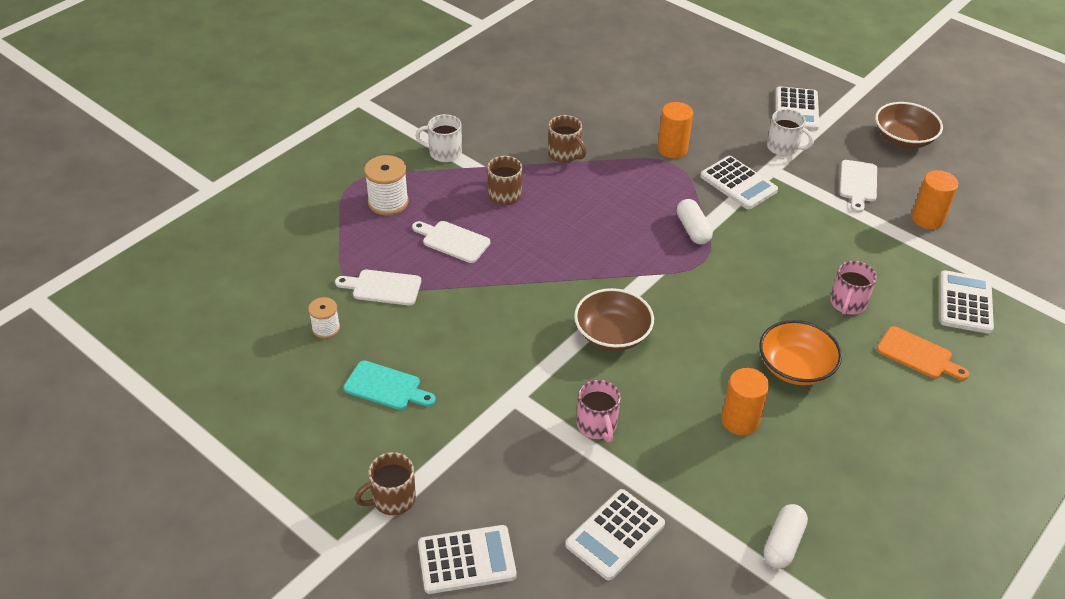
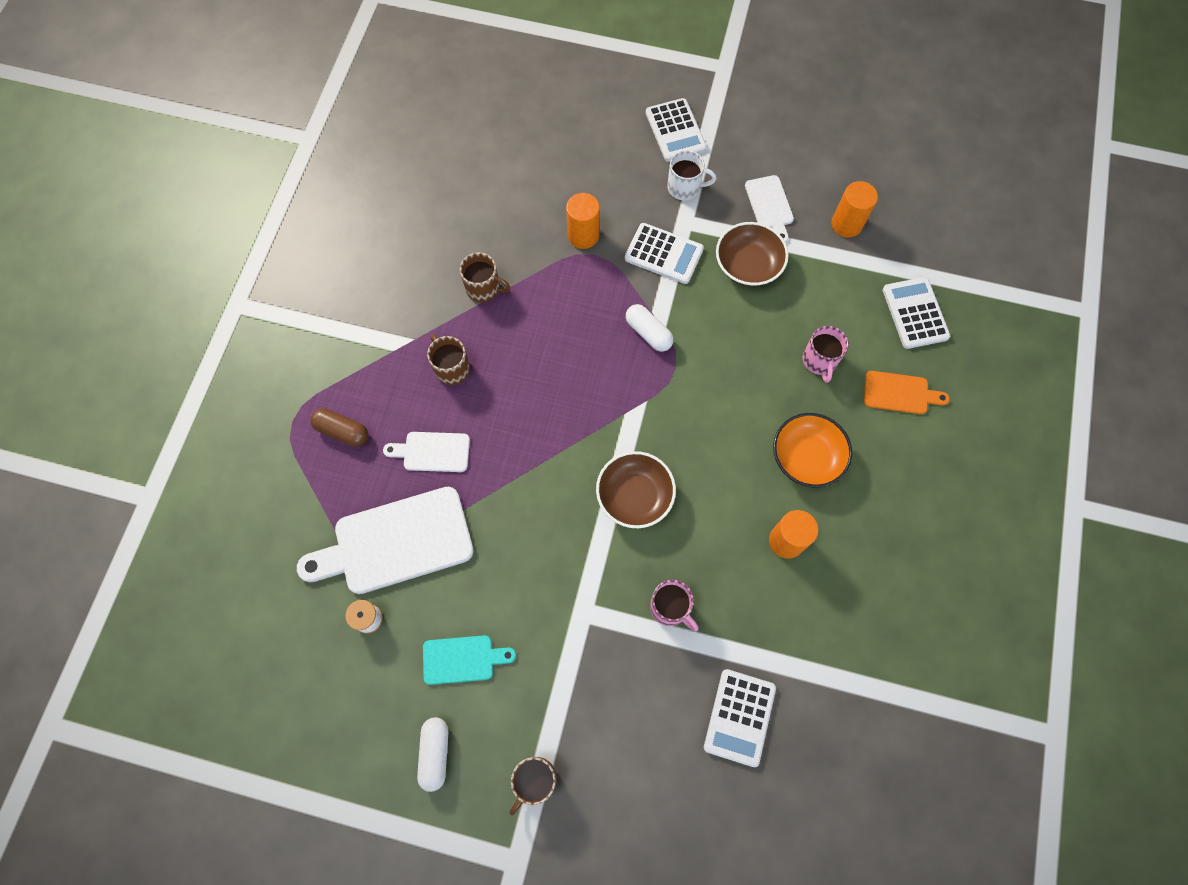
camera: 25 degrees left, 25 degrees up
white cutting board [335,270,421,305] -> white cutting board [297,487,474,594], size x1.93
white spool [364,155,409,216] -> brown capsule [310,408,368,447]
white mug [416,114,462,162] -> none
white calculator [418,525,517,594] -> none
white capsule [763,504,808,569] -> white capsule moved to [417,717,448,792]
brown bowl [875,102,943,148] -> brown bowl moved to [716,222,789,286]

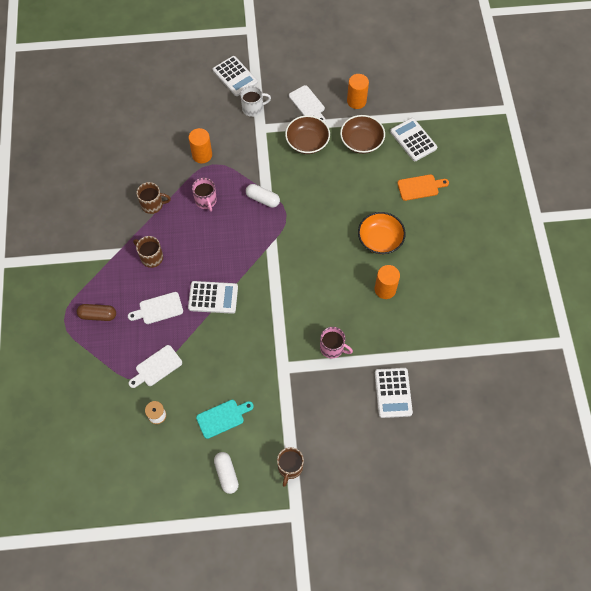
camera: 20 degrees left, 5 degrees down
white cutting board [297,487,474,594] -> white cutting board [129,345,182,388], size x0.52
brown bowl [596,451,676,528] -> brown bowl moved to [340,115,385,154]
white calculator [625,223,704,284] -> white calculator moved to [188,281,238,314]
pink mug [803,326,849,383] -> pink mug moved to [192,178,217,212]

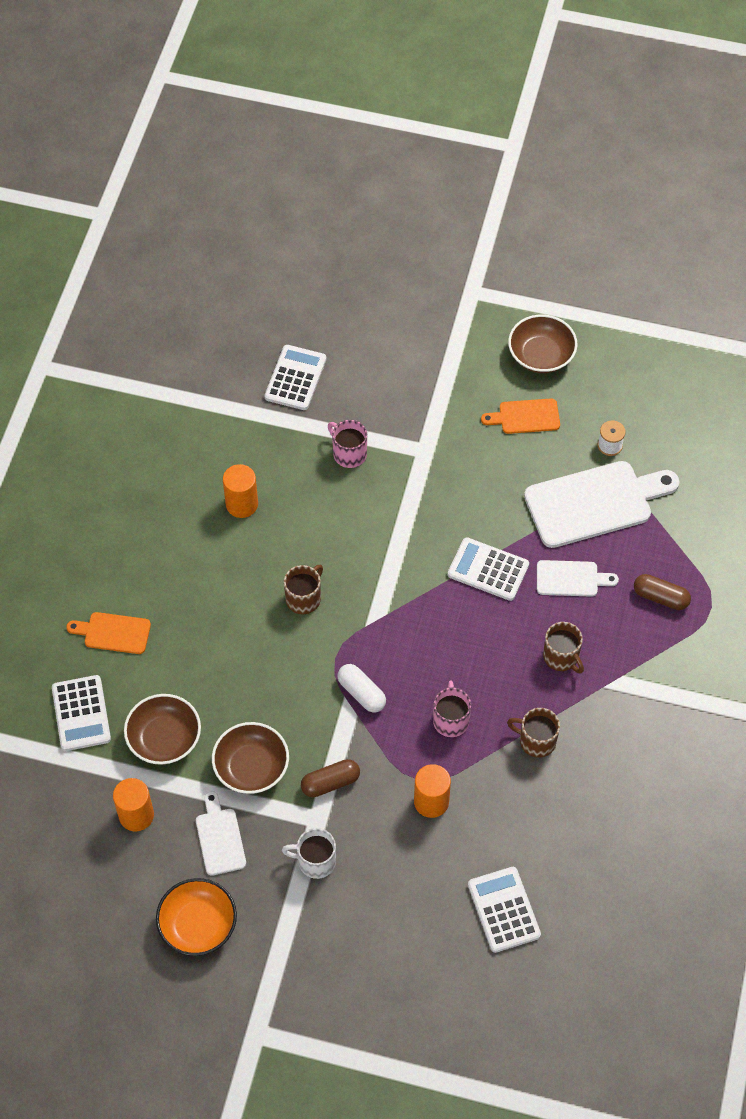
camera: 160 degrees left, 5 degrees down
white cutting board [129,345,182,388] -> white cutting board [524,461,680,548], size x1.93
turquoise cutting board [196,400,254,439] -> orange cutting board [481,398,560,434]
white calculator [213,56,258,96] -> white calculator moved to [468,867,541,953]
white capsule [214,452,239,494] -> brown bowl [508,314,578,373]
brown mug [277,447,304,487] -> brown mug moved to [284,564,323,614]
orange bowl [358,212,406,254] -> orange bowl moved to [156,878,237,956]
none -> brown capsule [301,759,360,797]

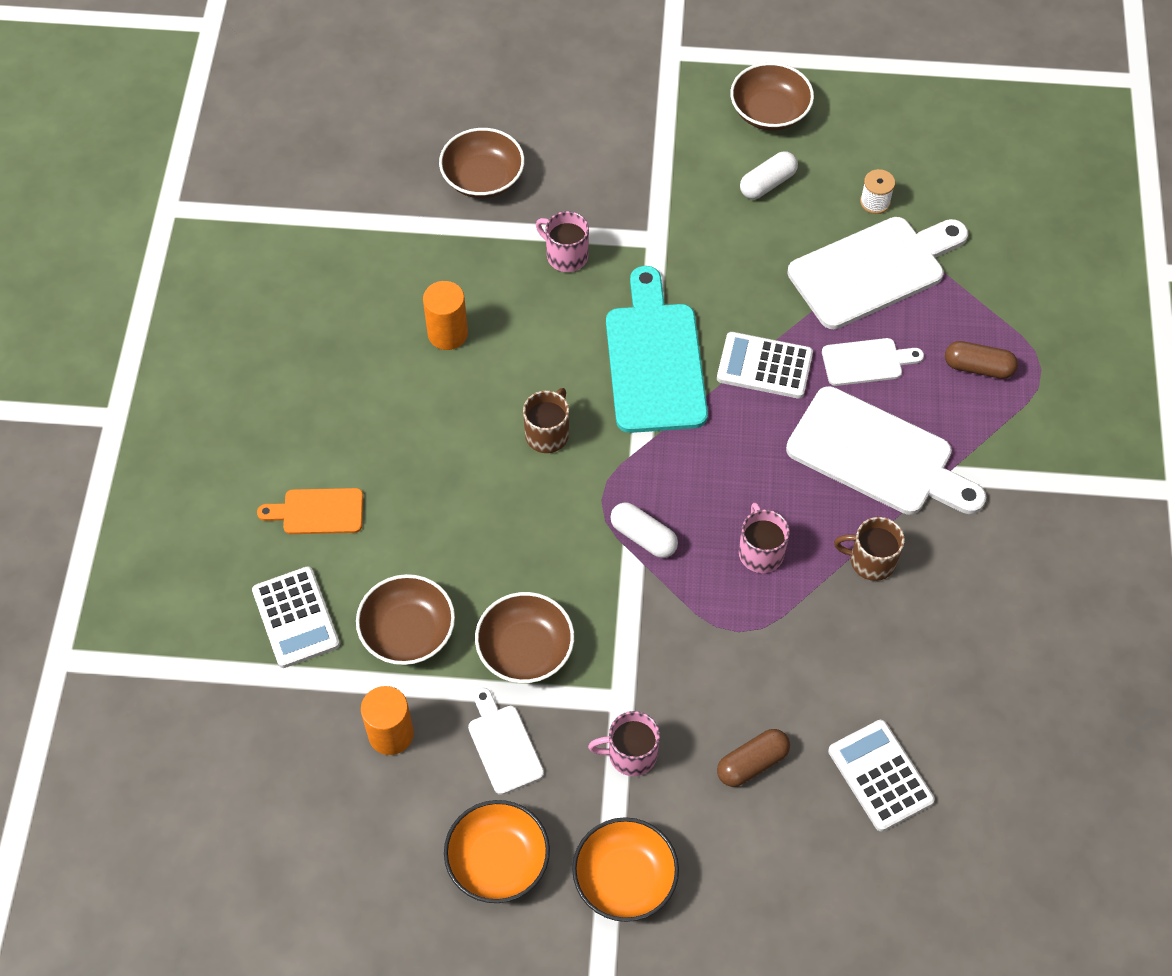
camera: 10 degrees left, 0 degrees up
white calculator [265,345,326,410] -> brown bowl [439,128,525,198]
white mug [282,828,336,879] -> pink mug [588,711,660,776]
brown capsule [301,759,360,797] -> brown capsule moved to [717,729,790,787]
orange cylinder [414,764,451,818] -> none
orange cutting board [481,398,560,434] -> white capsule [740,151,798,199]
brown mug [543,622,584,674] -> white cutting board [786,386,986,515]
none -> orange bowl [572,817,679,922]
none -> turquoise cutting board [606,266,708,433]

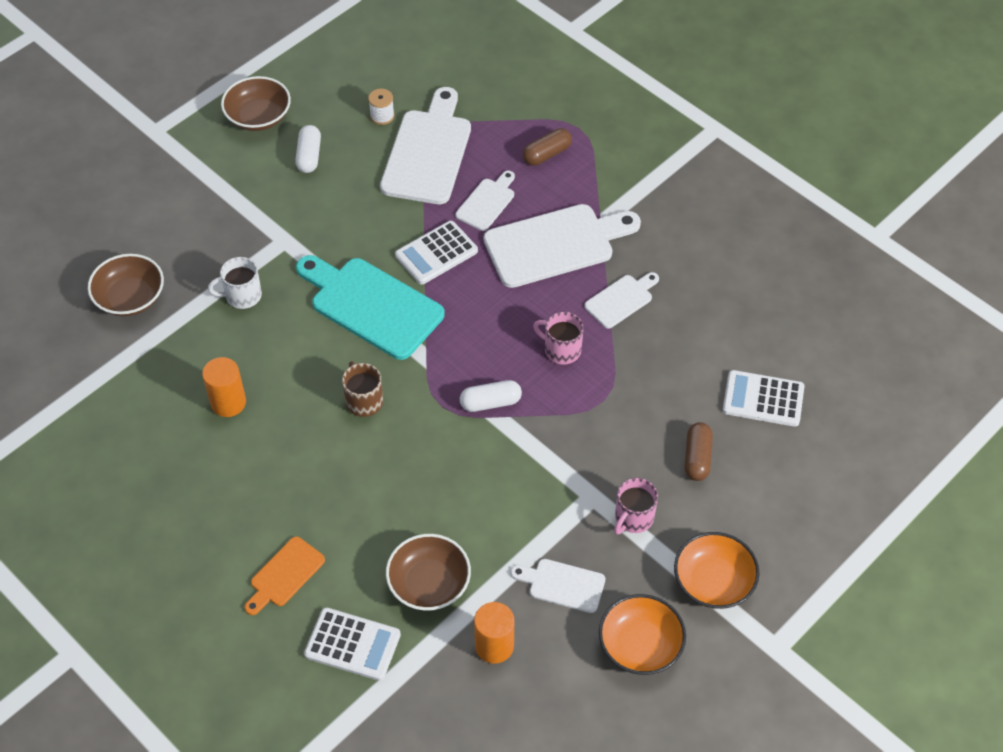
camera: 50 degrees left, 5 degrees down
brown bowl [475,592,574,683] -> none
pink mug [536,211,589,272] -> white mug [208,257,262,309]
brown mug [834,517,904,581] -> white cutting board [584,272,659,329]

